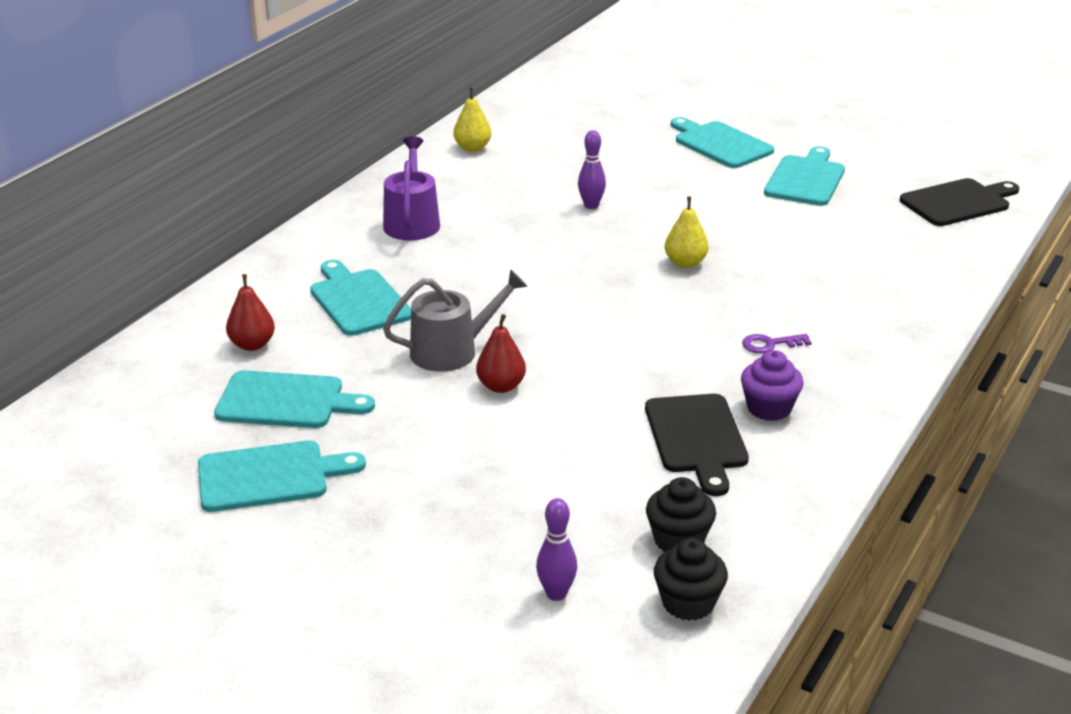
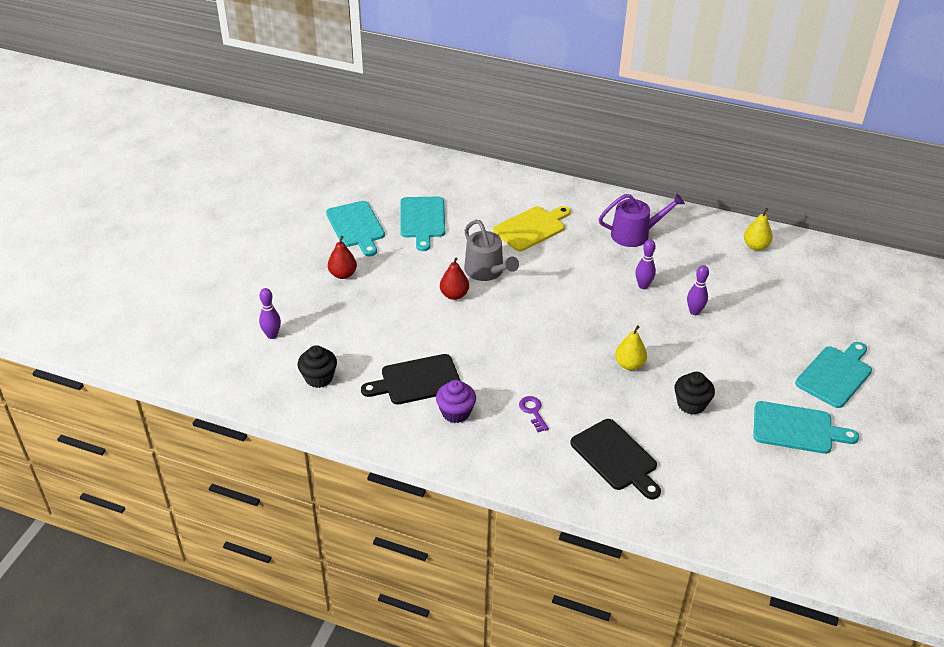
camera: 80 degrees right, 10 degrees up
red pear [226,274,275,351] -> red pear moved to [328,236,357,279]
turquoise cutting board [310,260,411,336] -> yellow cutting board [493,206,571,251]
black cupcake [654,538,728,621] -> black cupcake moved to [675,372,715,415]
black cutting board [900,178,1019,226] -> black cutting board moved to [570,419,661,499]
none -> purple bowling pin [635,239,656,289]

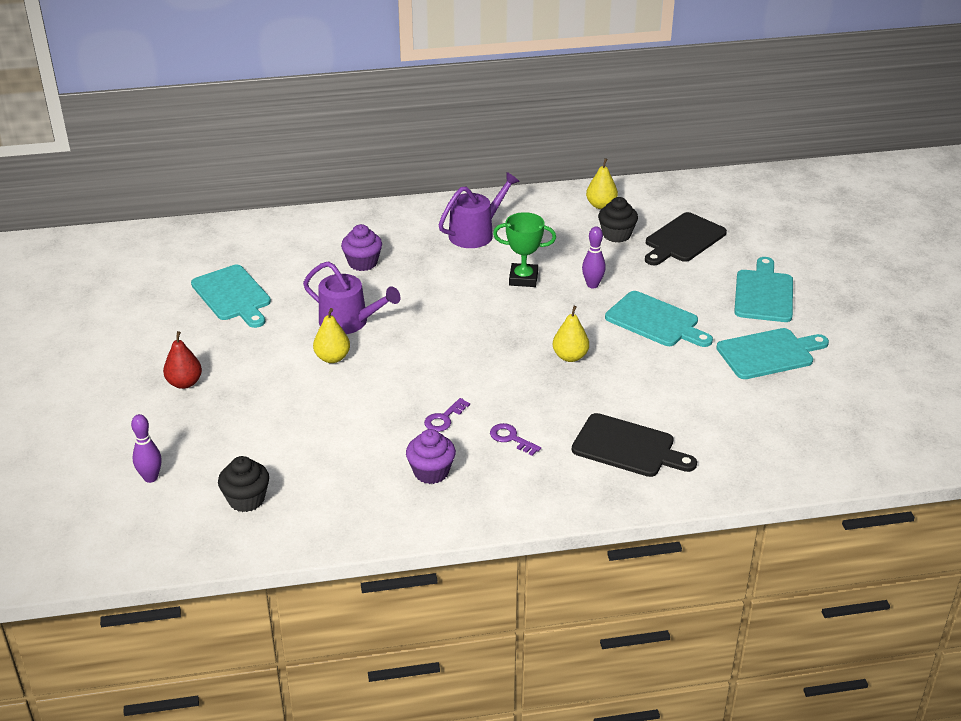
camera: 30 degrees left, 5 degrees down
turquoise cutting board [326,201,385,256] -> turquoise cutting board moved to [605,291,713,347]
black cutting board [361,354,461,404] -> black cutting board moved to [645,212,727,265]
red pear [440,258,469,300] -> yellow pear [313,308,350,363]
grey watering can [464,220,519,281] -> purple watering can [303,261,400,334]
yellow cutting board [493,206,571,251] -> purple cupcake [341,224,382,271]
purple bowling pin [635,239,656,289] -> green trophy [493,212,556,287]
black cupcake [675,372,715,415] -> black cupcake moved to [598,197,638,243]
none -> purple key [424,398,470,432]

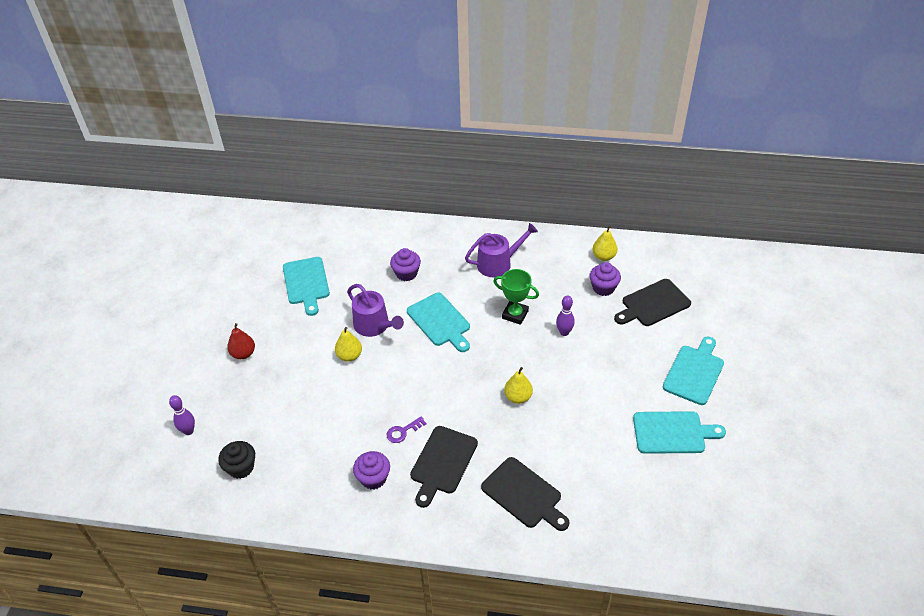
camera: 20 degrees right, 10 degrees up
purple key [490,423,541,456] -> black cutting board [410,426,478,508]
black cupcake [598,197,638,243] -> purple cupcake [590,262,621,296]
turquoise cutting board [605,291,713,347] -> turquoise cutting board moved to [407,293,470,352]

